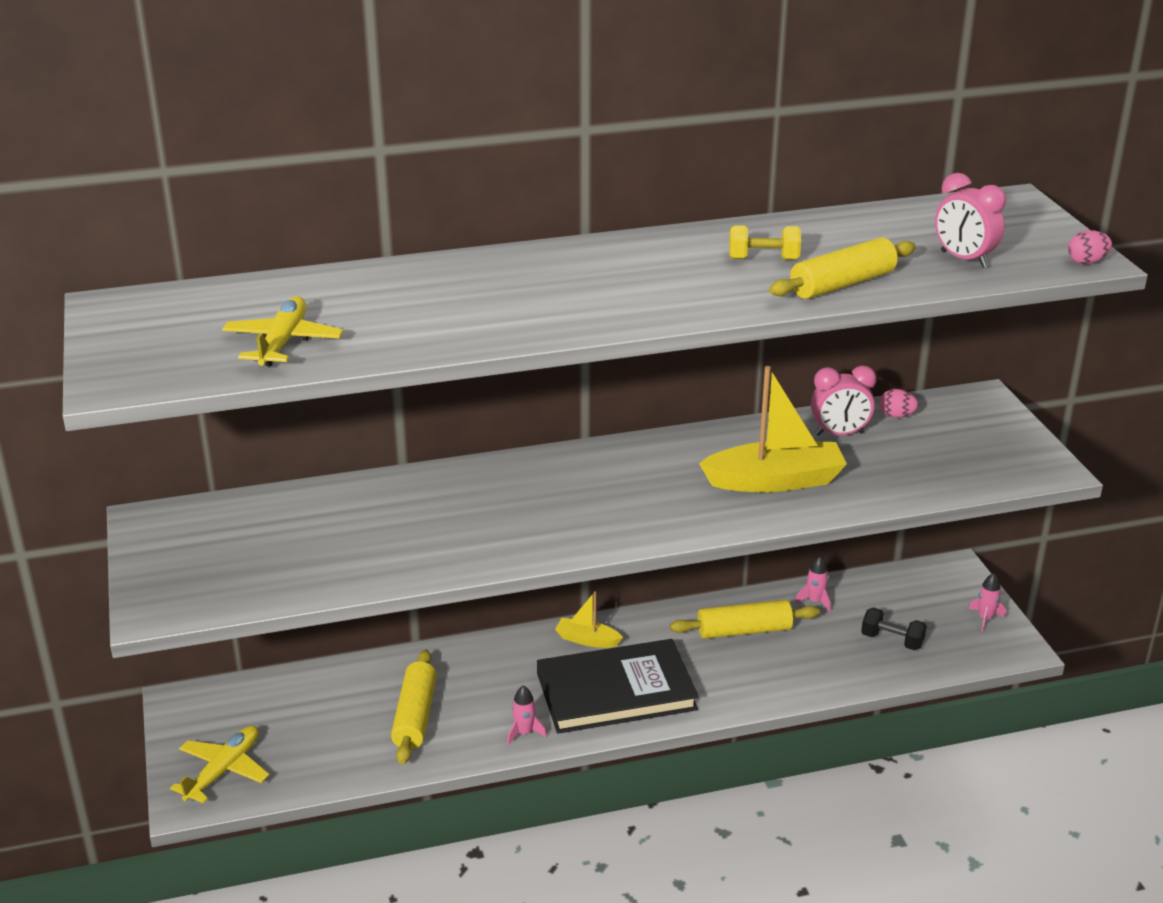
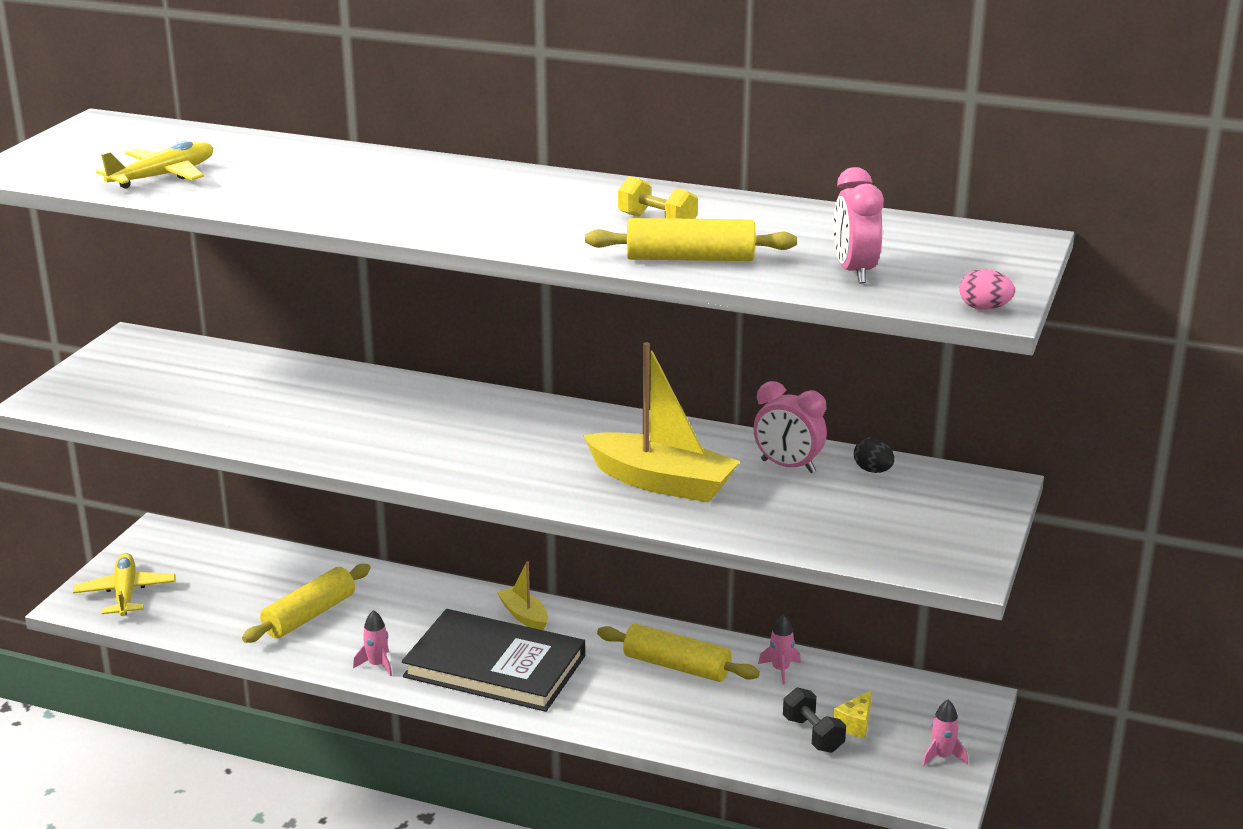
camera: 35 degrees right, 5 degrees down
yellow plane [170,726,269,804] -> yellow plane turned 75 degrees counterclockwise [73,553,175,616]
pink egg [879,389,918,418] -> black egg [854,437,894,473]
none -> yellow cheese [833,690,872,738]

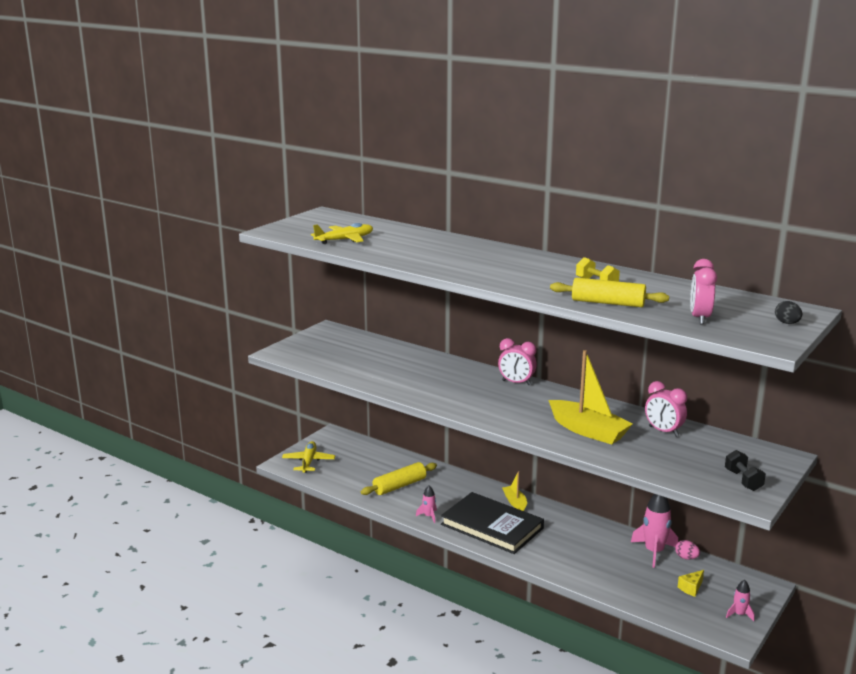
camera: 15 degrees right, 5 degrees down
yellow rolling pin [597,624,760,682] -> none
pink rocket [758,615,801,685] -> pink rocket [631,494,678,568], size x1.90
black dumbbell [783,687,846,753] -> black dumbbell moved to [725,450,766,491]
black egg [854,437,894,473] -> black egg moved to [775,301,802,324]
pink egg [959,269,1015,310] -> pink egg moved to [675,540,700,560]
none -> pink clock [498,338,537,385]

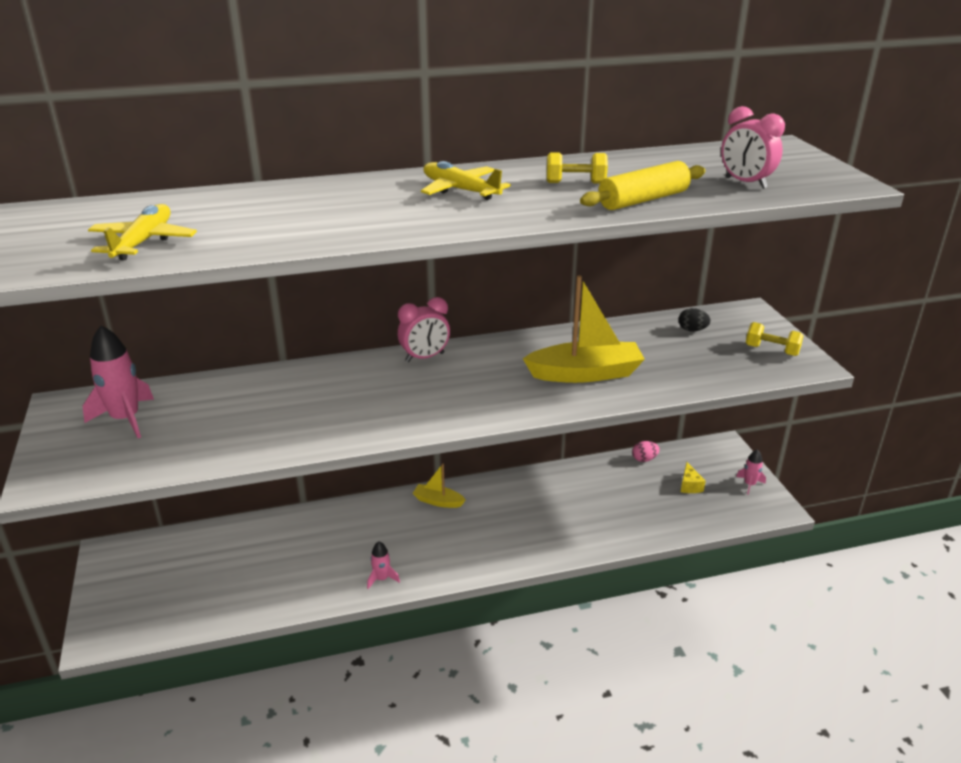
camera: 50 degrees left, 10 degrees up
yellow plane [282,441,335,473] -> yellow plane moved to [421,161,511,200]
yellow rolling pin [361,462,437,495] -> none
black book [441,492,544,554] -> none
pink rocket [631,494,678,568] -> pink rocket moved to [82,325,154,438]
pink clock [645,381,687,437] -> none
black dumbbell [725,450,766,491] -> yellow dumbbell [746,322,804,356]
black egg [775,301,802,324] -> black egg moved to [679,308,711,332]

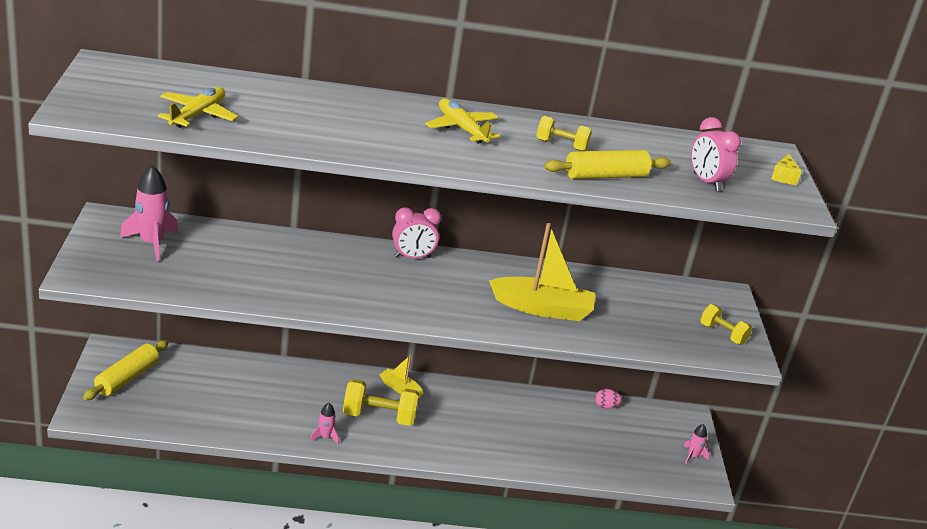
camera: 10 degrees right, 0 degrees up
black egg [679,308,711,332] -> none
yellow cheese [681,462,706,493] -> yellow cheese moved to [771,154,802,185]
none -> yellow rolling pin [83,340,168,400]
none -> yellow dumbbell [343,379,419,426]

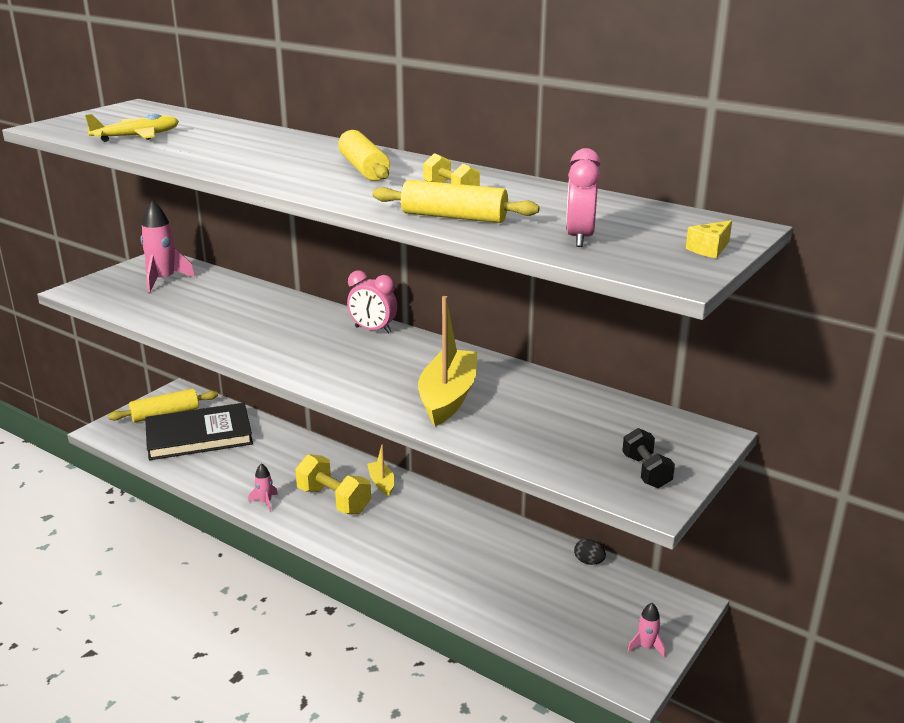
camera: 40 degrees right, 5 degrees down
yellow plane [425,99,500,144] -> yellow rolling pin [338,130,390,181]
yellow boat [489,223,595,321] -> yellow boat turned 120 degrees counterclockwise [418,296,477,426]
pink egg [595,389,622,409] -> black egg [574,539,606,565]
yellow dumbbell [700,304,752,345] -> black dumbbell [622,428,675,488]
none -> black book [145,403,253,460]

